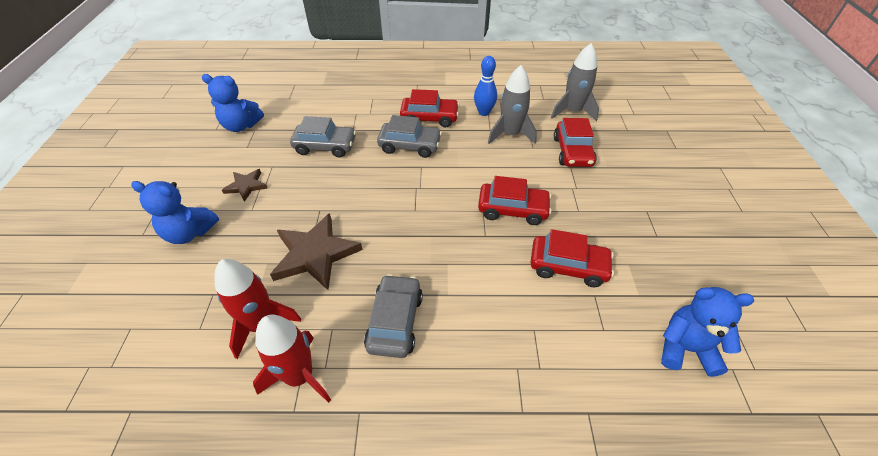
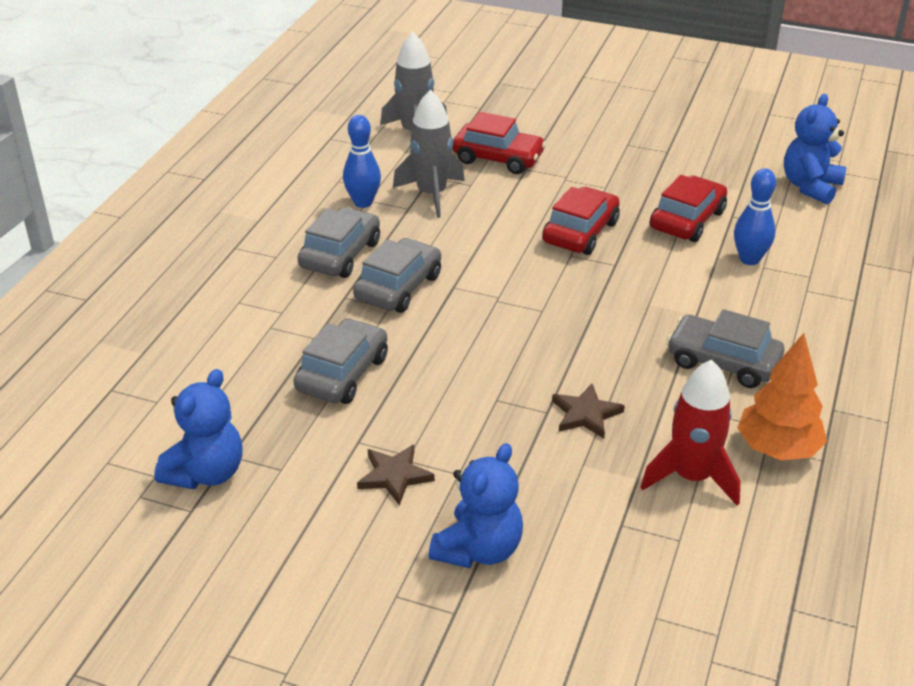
camera: 70 degrees left, 10 degrees down
red rocket [253,315,331,403] -> orange tree [737,333,827,460]
brown star [270,213,363,290] -> brown star [552,384,625,439], size x0.54
red car [400,89,459,128] -> grey car [297,207,380,278]
none -> blue bowling pin [734,168,776,265]

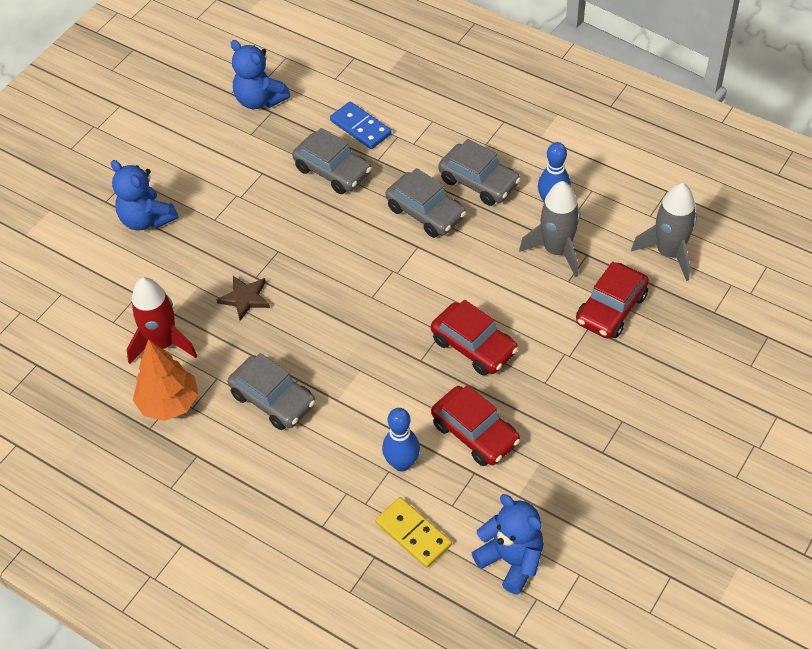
camera: 105 degrees right, 15 degrees up
brown star [357,445,435,505] -> none
grey car [667,309,784,388] -> grey car turned 90 degrees clockwise [228,353,315,430]
none -> blue domino [330,101,392,149]
none -> yellow domino [375,497,452,568]

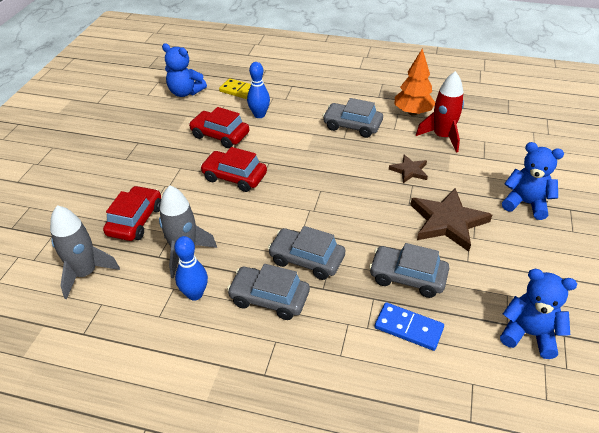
camera: 160 degrees right, 10 degrees down
none -> brown star [410,188,492,252]

